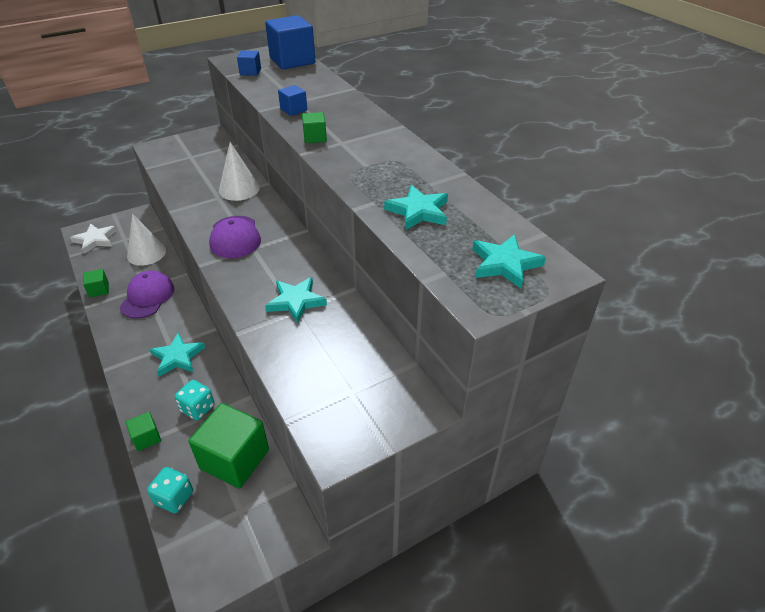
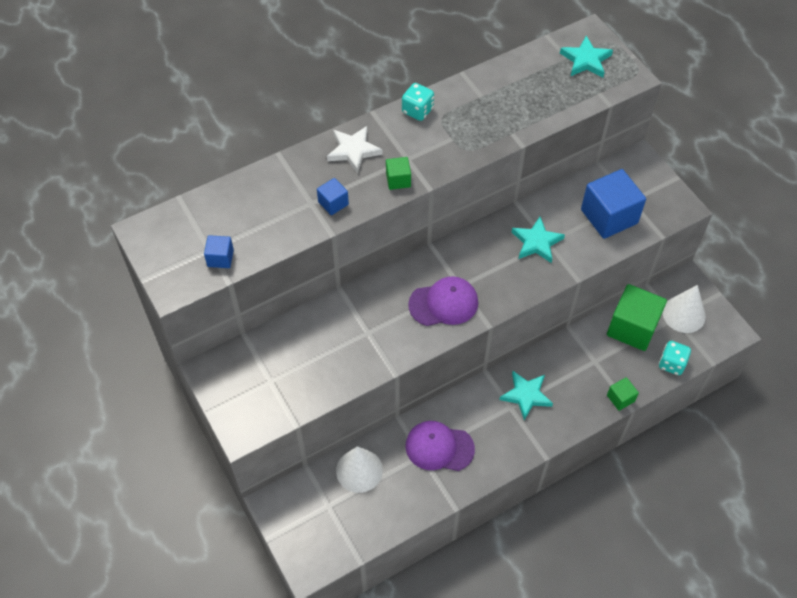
camera: 90 degrees left, 15 degrees up
white star [70,223,117,254] -> white star moved to [327,126,382,174]
green cube [83,269,109,297] -> none
turquoise dice [175,380,215,420] -> turquoise dice moved to [402,83,434,121]
white cone [219,142,260,201] -> white cone moved to [663,285,706,333]
blue cube [265,15,315,70] -> blue cube moved to [581,169,646,239]
turquoise star [384,185,448,230] -> none

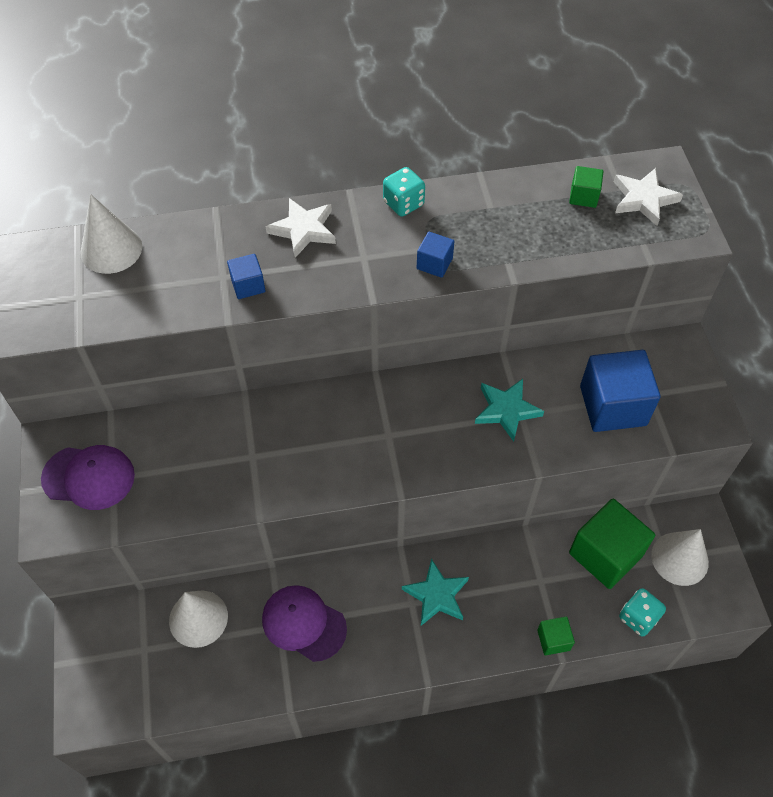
camera: 20 degrees right, 0 degrees up
blue cube [204,235,234,268] -> blue cube moved to [417,232,454,278]
green cube [386,157,411,190] -> green cube moved to [569,166,604,208]
purple cap [408,277,478,326] -> purple cap moved to [41,445,135,510]
turquoise star [560,36,613,77] -> white star [614,168,683,226]
none -> white cone [81,194,142,274]

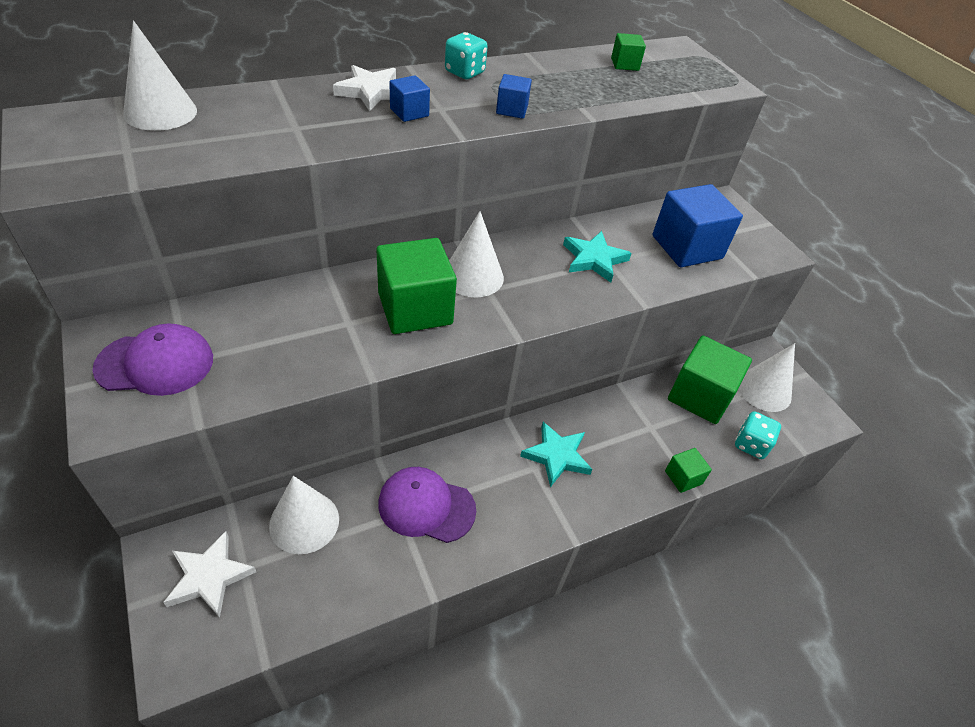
camera: 20 degrees left, 10 degrees down
blue cube [227,254,265,299] -> blue cube moved to [389,75,430,122]
white star [614,168,683,226] -> white star moved to [163,531,256,618]
none -> green cube [376,238,457,334]
none -> white cone [449,211,504,297]

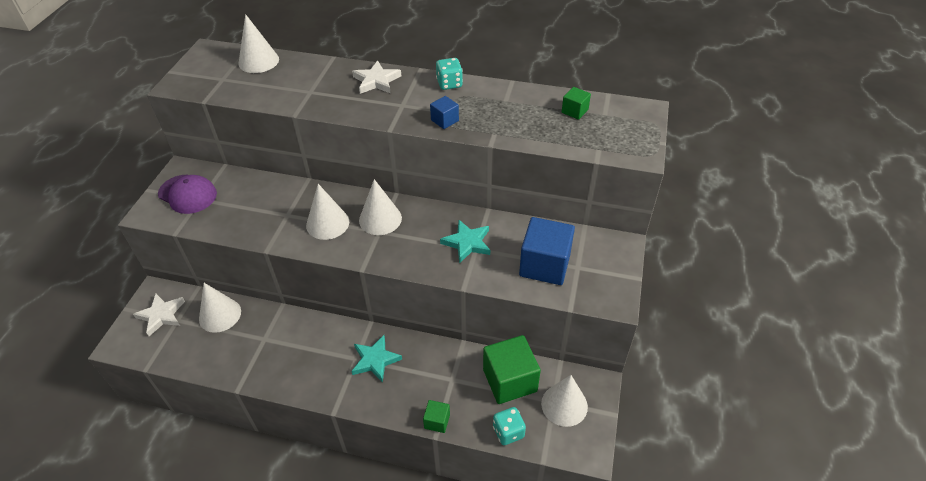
camera: 45 degrees right, 0 degrees up
green cube [376,238,457,334] -> white cone [306,184,349,240]
purple cap [378,467,476,543] -> none
blue cube [389,75,430,122] -> none

